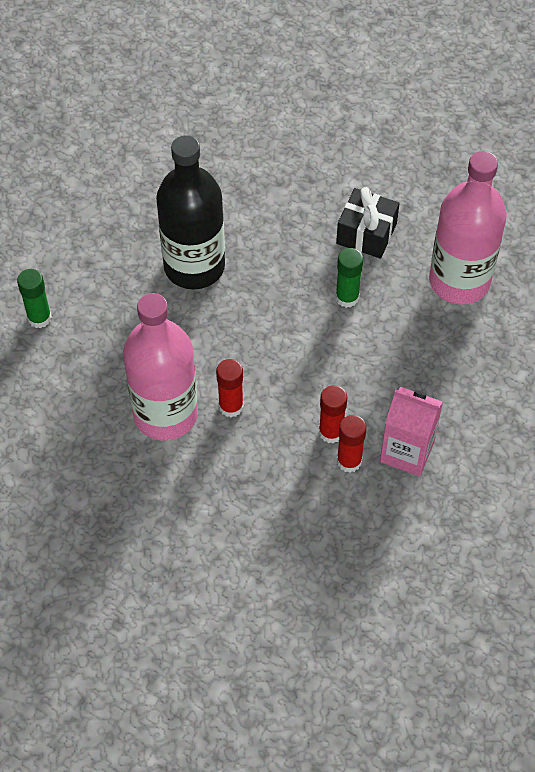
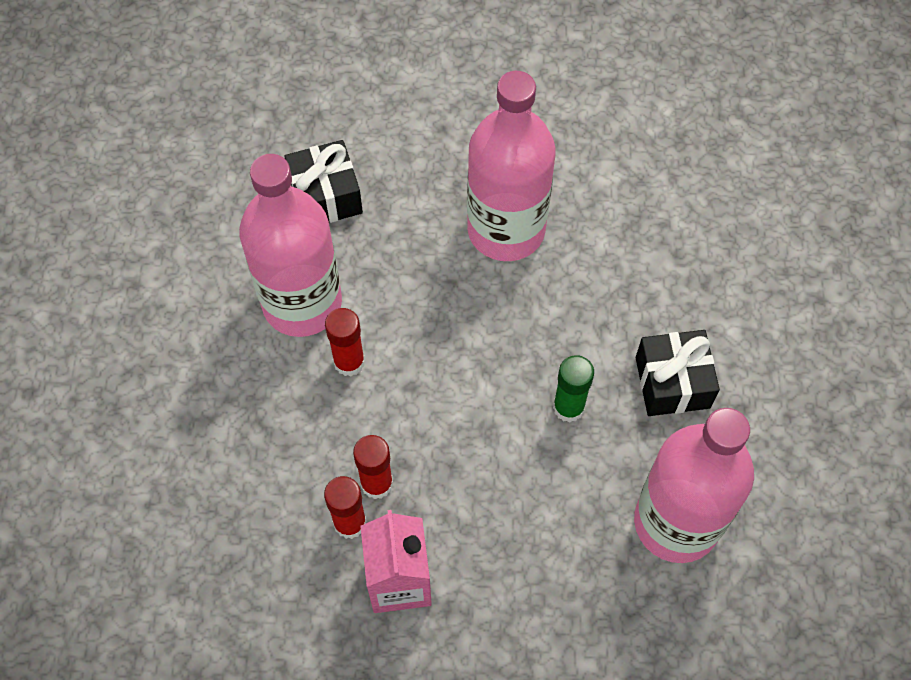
camera: 60 degrees right, 5 degrees up
green glue stick [17,269,52,328] -> none
black bottle [156,135,225,290] -> pink bottle [467,71,555,261]
none -> black gift [285,140,363,223]

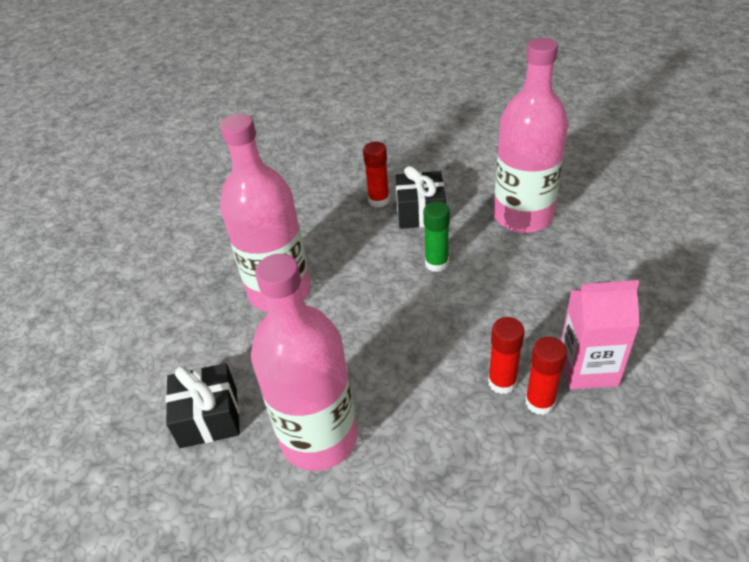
camera: 80 degrees left, 20 degrees down
red glue stick [325,308,365,376] -> red glue stick moved to [363,142,390,207]

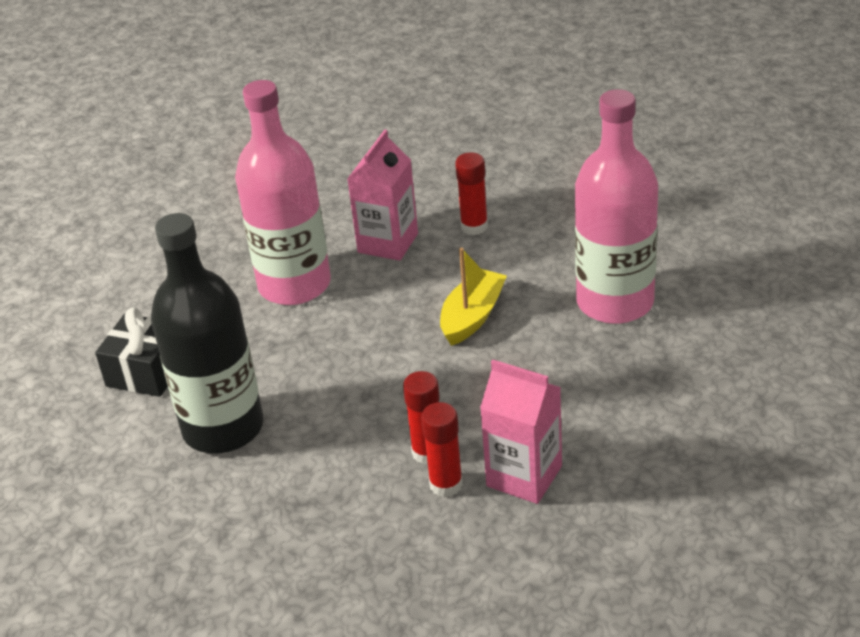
camera: 30 degrees right, 5 degrees down
pink bottle [251,254,357,471] -> black bottle [151,213,264,454]
black gift [396,166,446,229] -> none
green glue stick [423,201,450,272] -> yellow boat [440,248,507,346]
none -> pink carton [348,129,418,261]

